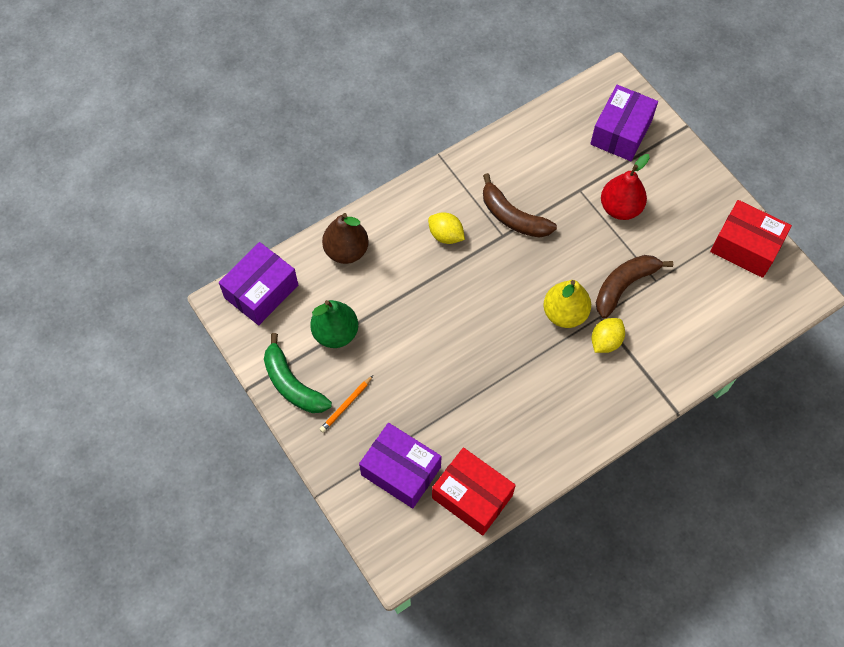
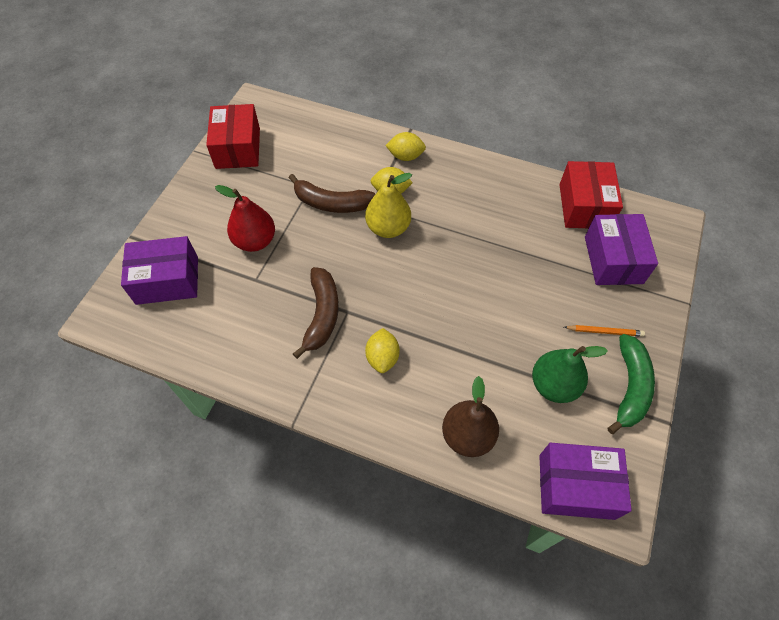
camera: 125 degrees left, 5 degrees down
none -> yellow lemon [385,132,426,161]

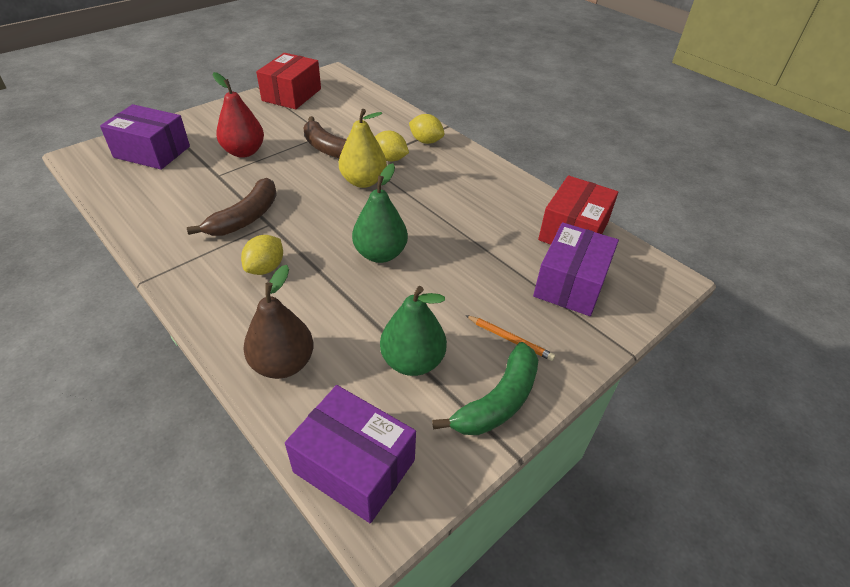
camera: 25 degrees right, 15 degrees down
none -> green pear [352,163,408,263]

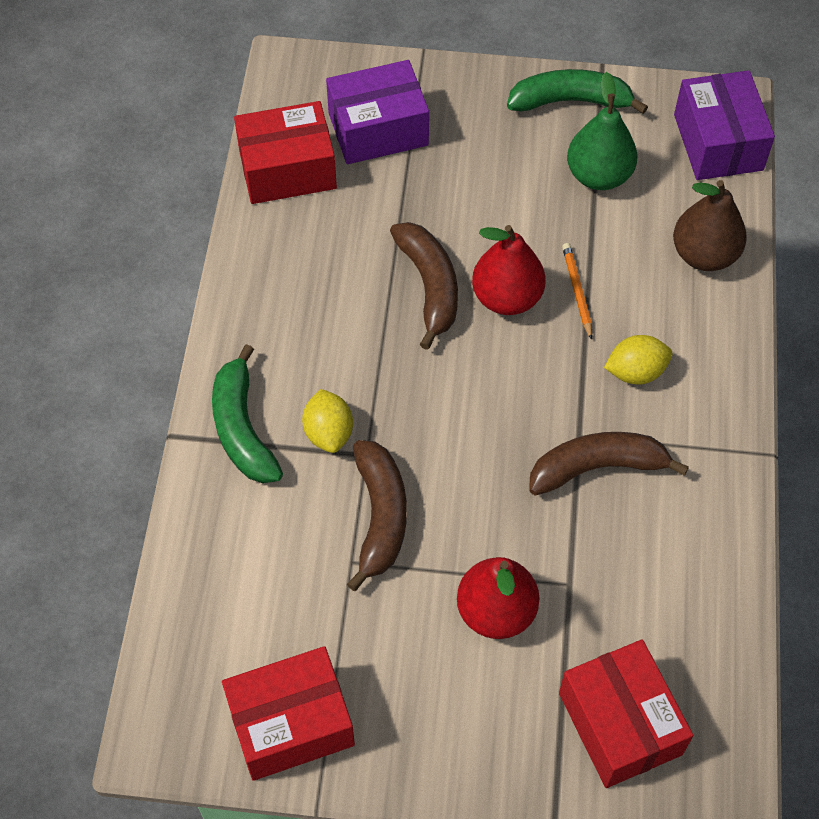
camera: 130 degrees left, 15 degrees up
purple box [100,104,190,170] -> red box [559,639,694,788]
yellow pear [339,109,387,188] -> none
green pear [352,163,408,263] -> red pear [472,225,546,315]
yellow lemon [409,114,445,144] -> green banana [212,344,283,483]
orange pencil [465,315,555,361] -> orange pencil moved to [562,243,592,340]
none -> brown banana [390,222,458,350]

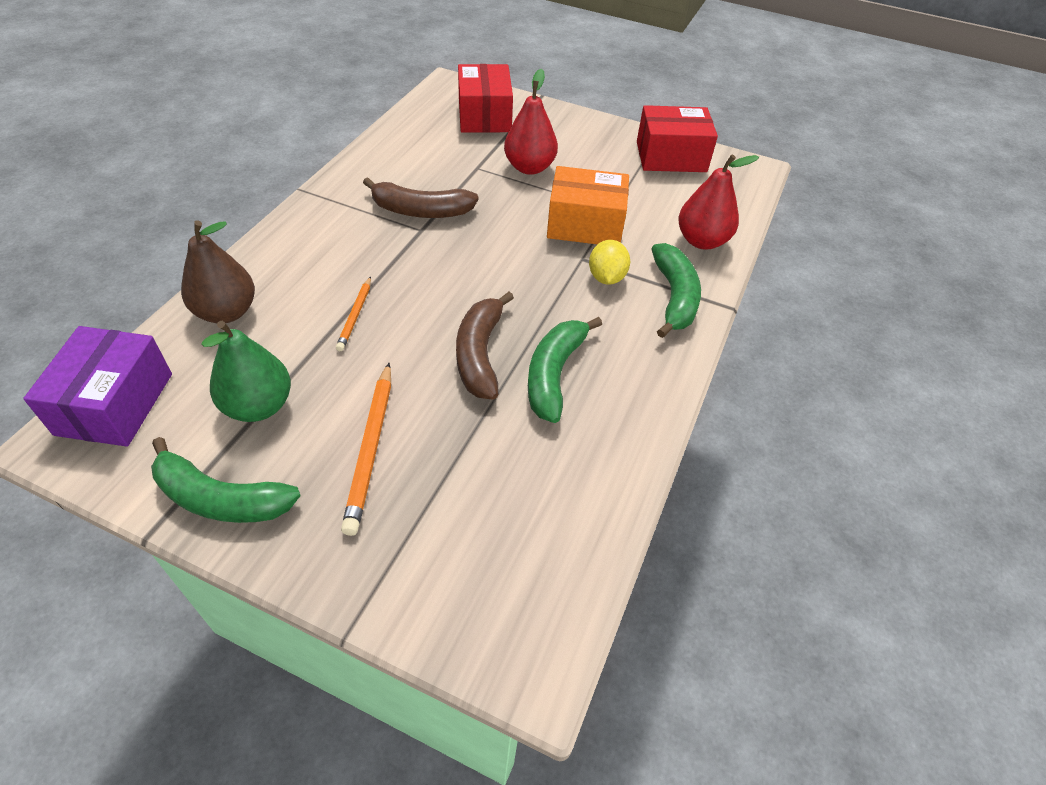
camera: 165 degrees left, 10 degrees down
red box [234,101,337,204] -> none
purple box [326,60,429,164] -> none
brown banana [347,440,407,591] -> orange box [547,166,629,244]
red pear [472,225,546,315] -> red pear moved to [678,154,759,250]
yellow lemon [604,335,672,384] -> none
none -> orange pencil [341,363,391,536]
none -> green banana [528,317,602,423]

